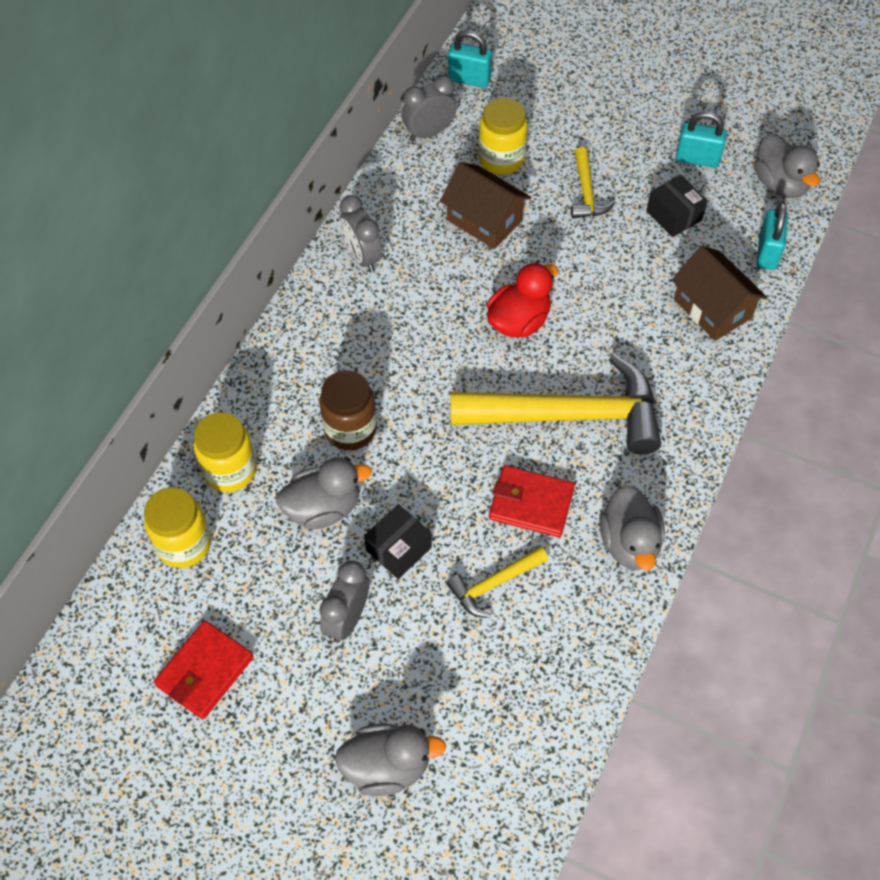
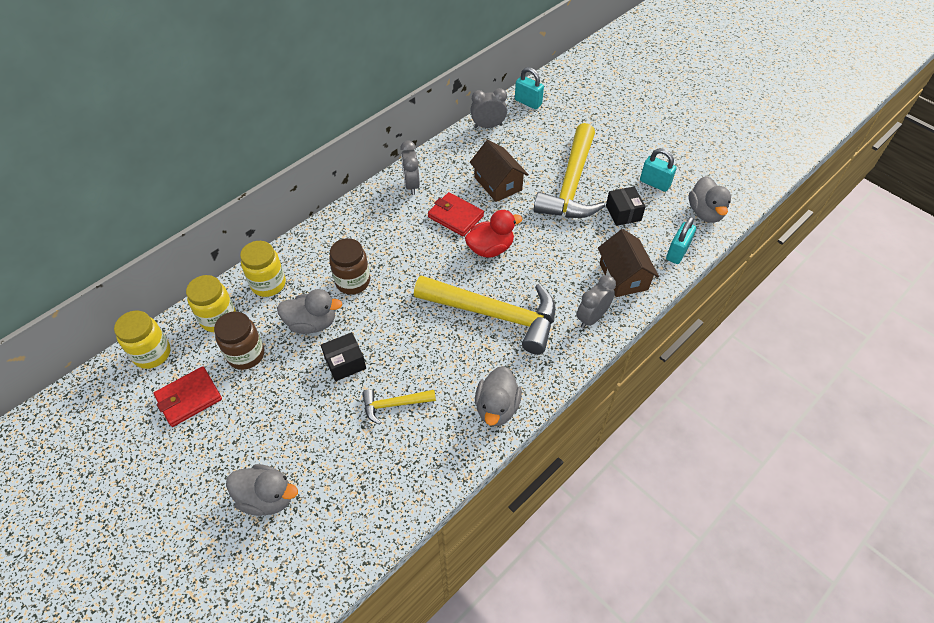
camera: 20 degrees right, 5 degrees down
grey clock [319,560,369,643] -> grey clock moved to [577,275,616,328]
yellow jar [478,98,528,175] -> yellow jar moved to [114,311,171,369]
red wallet [489,465,575,537] -> red wallet moved to [428,192,484,237]
yellow hammer [571,147,616,219] -> yellow hammer [534,123,605,218], size x2.17
none -> brown jar [214,311,264,370]

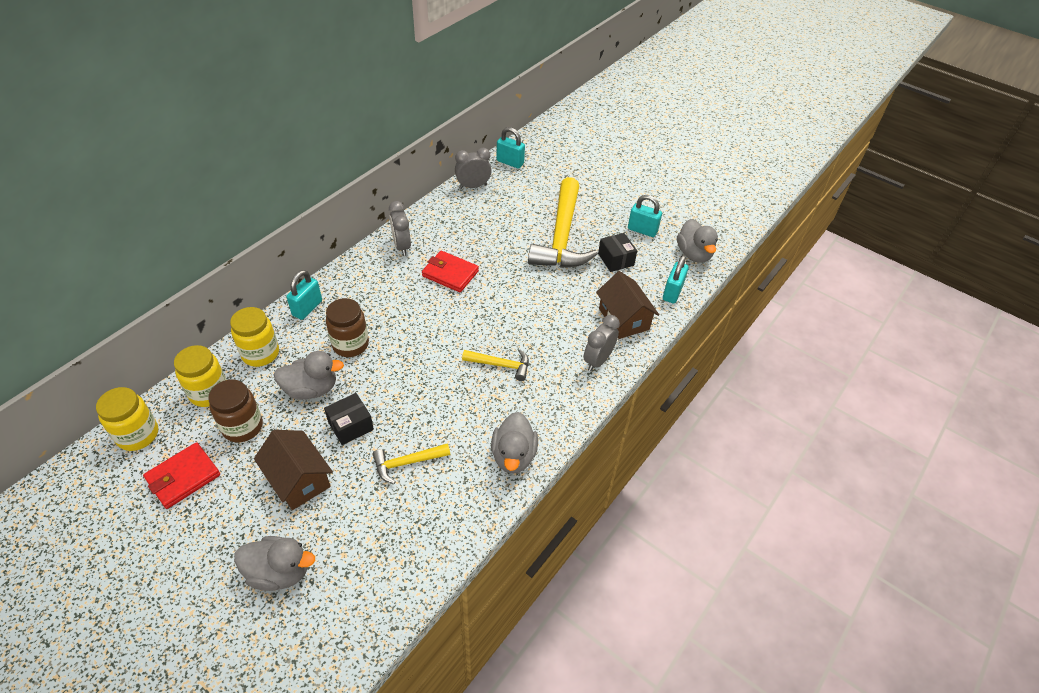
camera: 10 degrees left, 5 degrees down
yellow hammer [414,275,556,355] -> yellow hammer [462,349,529,381], size x0.46
red duck [465,210,523,258] -> none
brown house [470,140,529,202] -> brown house moved to [254,430,333,510]
none -> turquoise padlock [286,270,322,320]

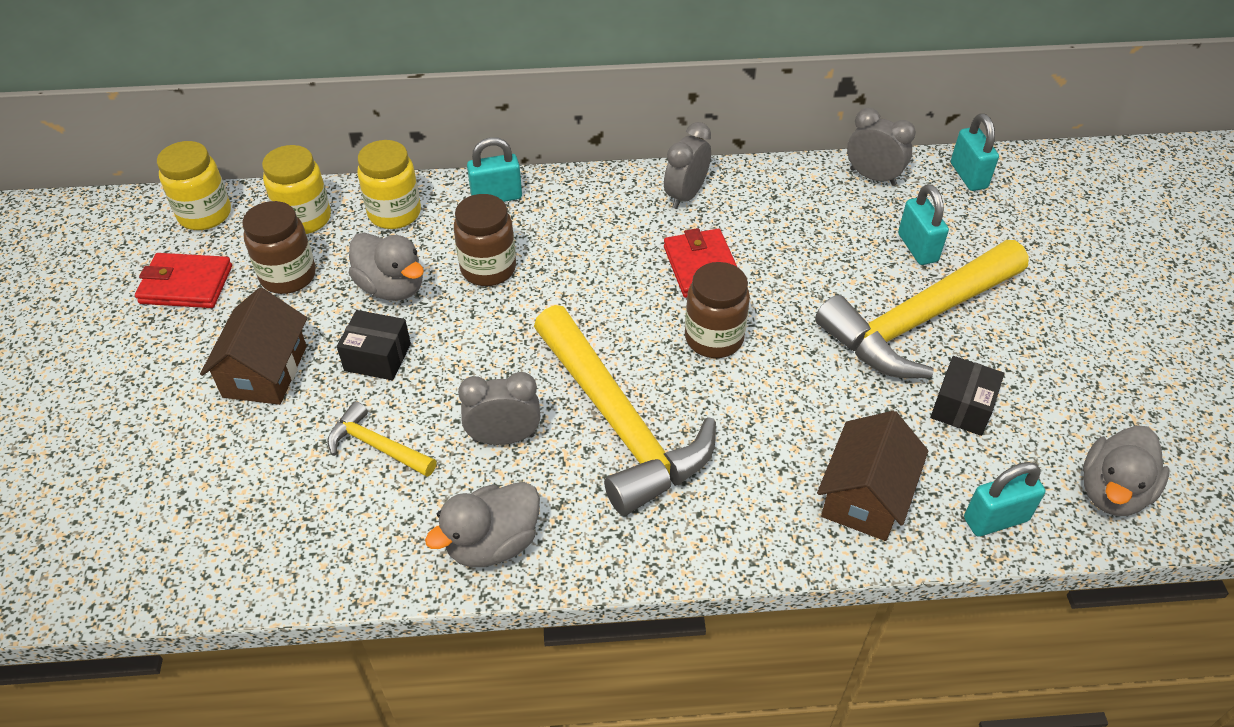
camera: 50 degrees right, 0 degrees up
grey duck [234,536,315,591] -> none
yellow hammer [462,349,529,381] -> yellow hammer [534,305,716,516], size x2.17
grey clock [583,315,620,371] -> grey clock moved to [458,372,540,445]
turquoise padlock [628,195,662,237] -> turquoise padlock moved to [898,184,949,265]
none -> brown jar [685,262,750,358]

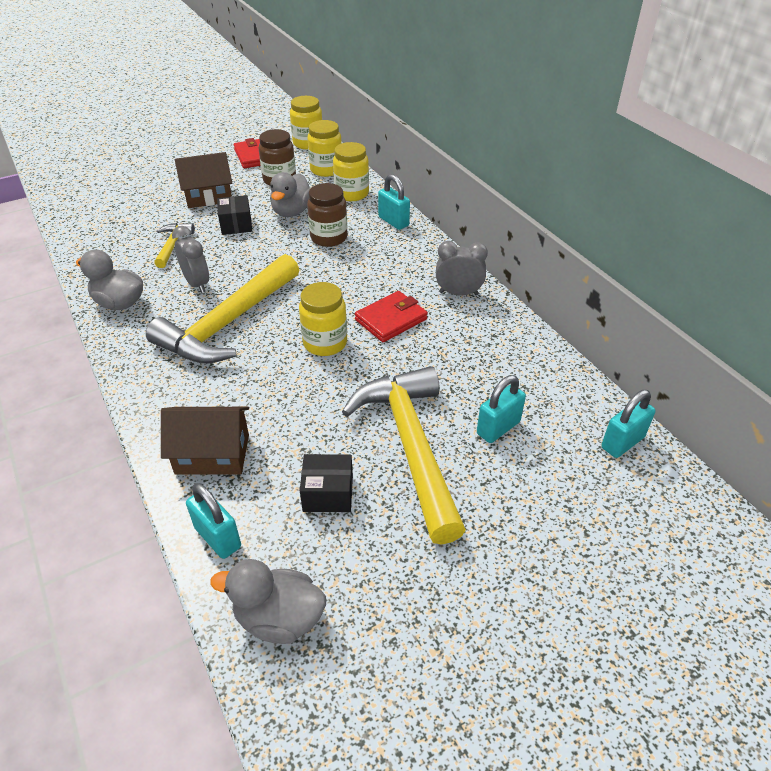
camera: 65 degrees right, 5 degrees down
brown jar [685,262,750,358] -> yellow jar [299,282,347,356]
yellow hammer [815,240,1029,378] -> yellow hammer turned 45 degrees clockwise [342,366,466,545]
grey clock [847,108,916,186] -> none

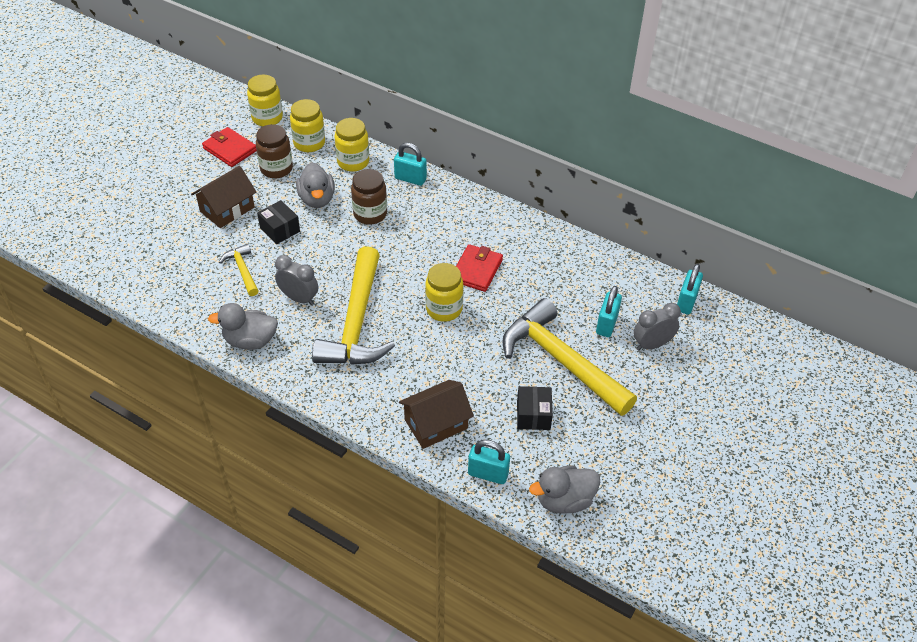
camera: 30 degrees left, 5 degrees up
black box [300,454,353,512] -> black box turned 60 degrees counterclockwise [517,386,553,430]
grey clock [436,241,488,295] -> grey clock moved to [633,303,681,351]

